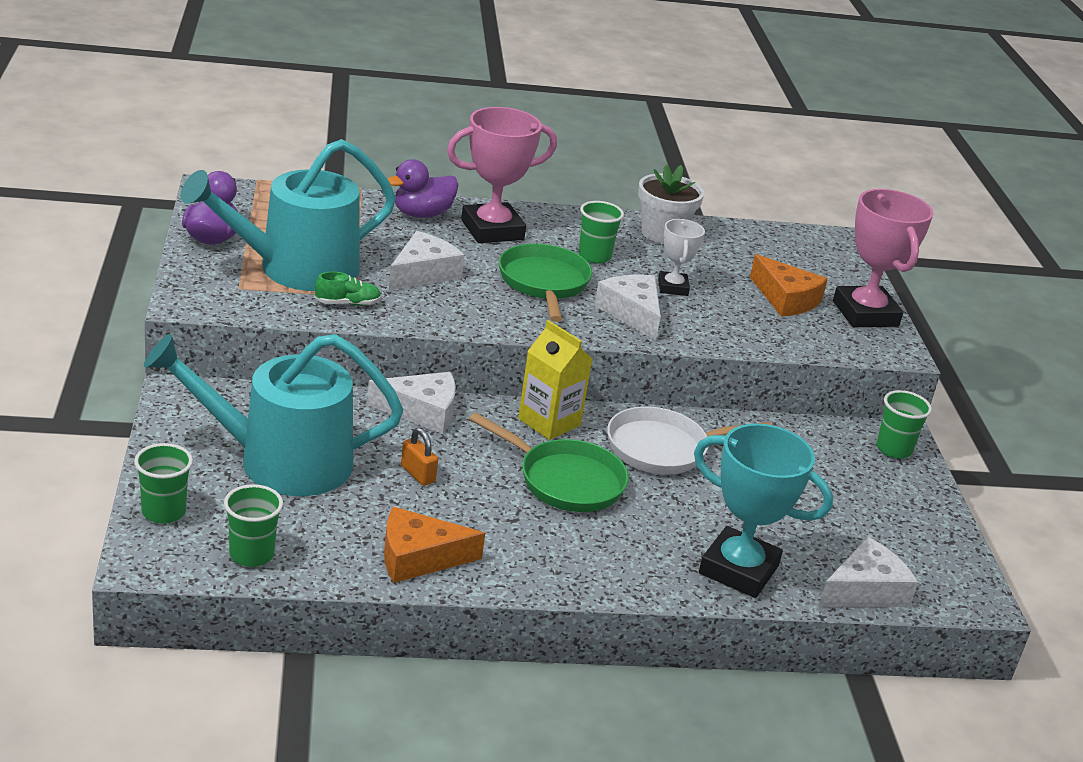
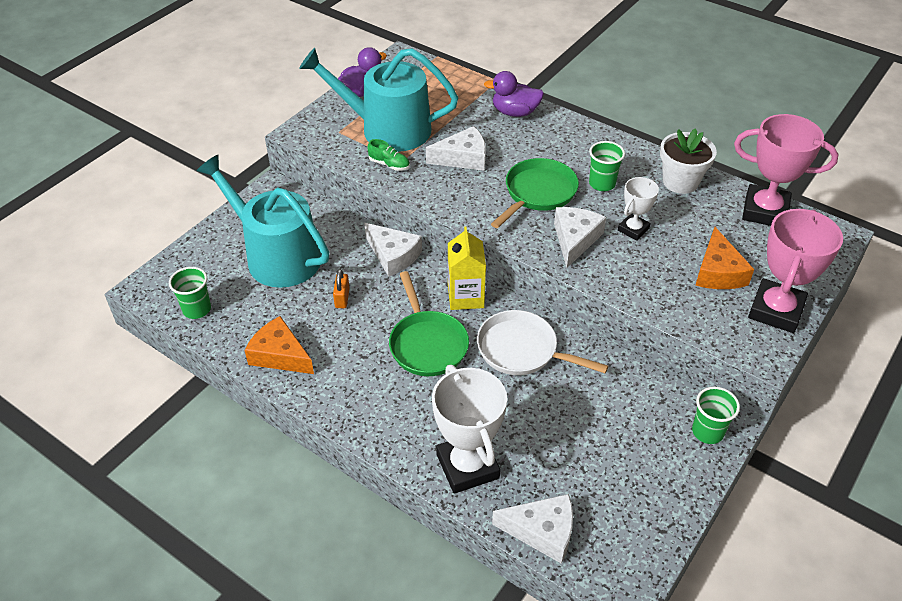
camera: 45 degrees right, 15 degrees up
green cup [134,443,193,524] -> none
pink trophy [447,107,557,243] -> pink trophy moved to [734,114,838,226]
turquoise trophy [694,423,833,598] -> white trophy [432,365,507,494]

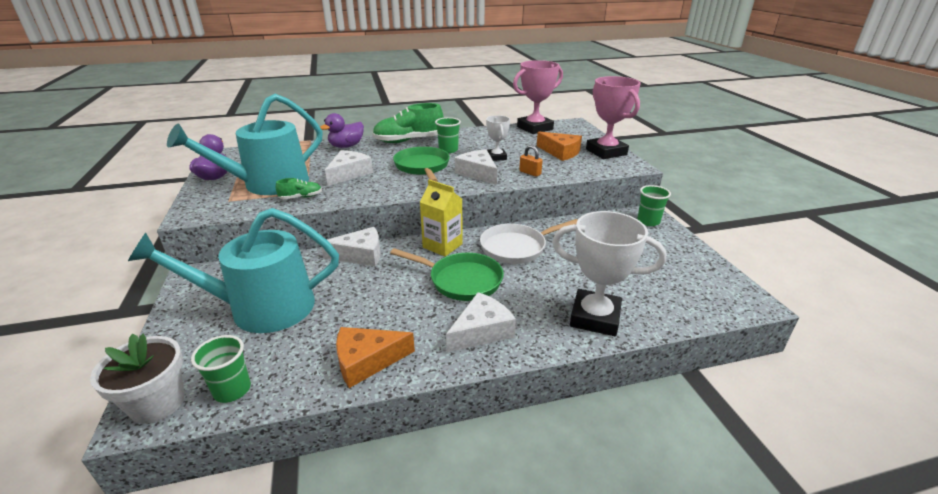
camera: 50 degrees left, 15 degrees down
orange padlock [333,269,350,308] -> orange padlock moved to [519,145,543,177]
white cheese [492,494,573,563] -> white cheese moved to [446,292,516,352]
white flower pot [660,128,717,194] -> white flower pot moved to [90,334,185,424]
none -> green shoe [372,103,443,143]

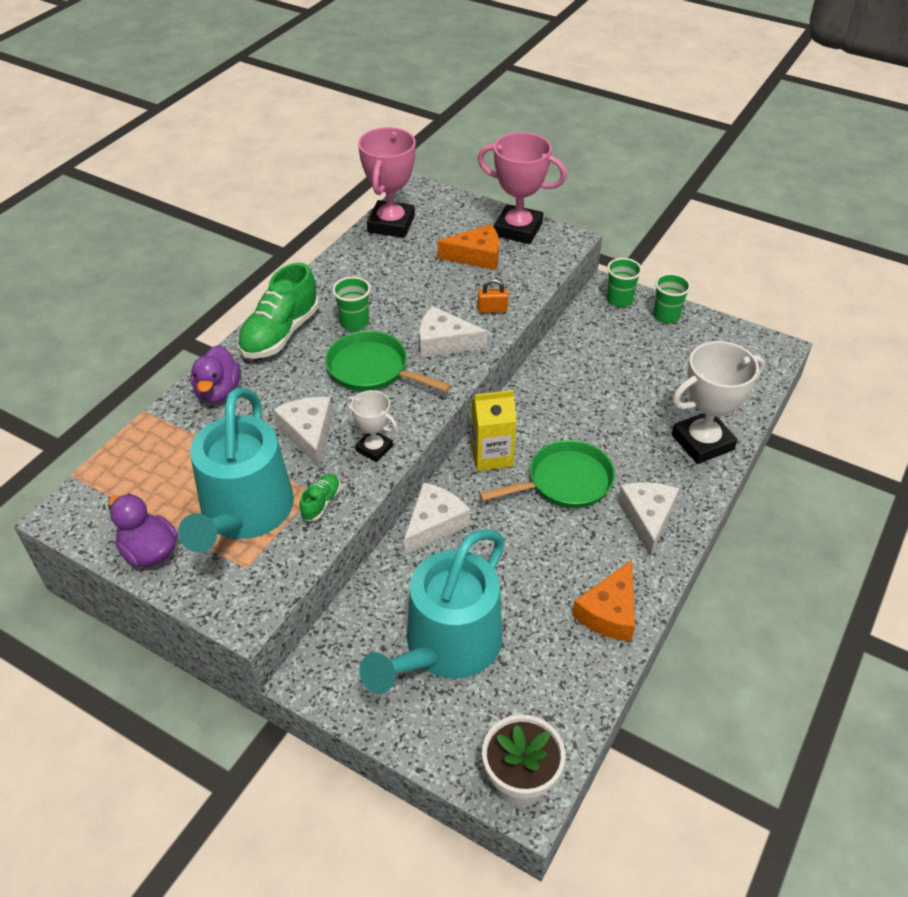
camera: 45 degrees left, 15 degrees up
green cup [191,335,251,403] -> green cup moved to [653,273,691,323]
white pan [480,219,578,264] -> none
white trophy [486,115,510,161] -> white trophy moved to [346,390,397,462]

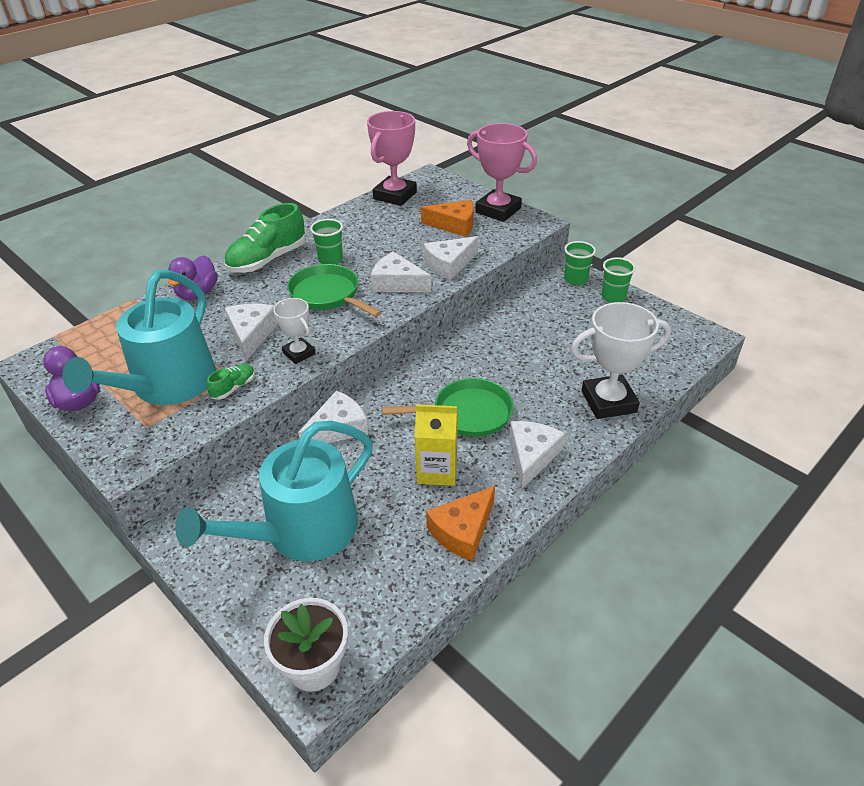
camera: 15 degrees right, 5 degrees down
yellow carton [471,390,517,471] -> yellow carton moved to [415,404,458,486]
orange padlock [478,279,508,313] -> white cheese [424,236,478,280]

